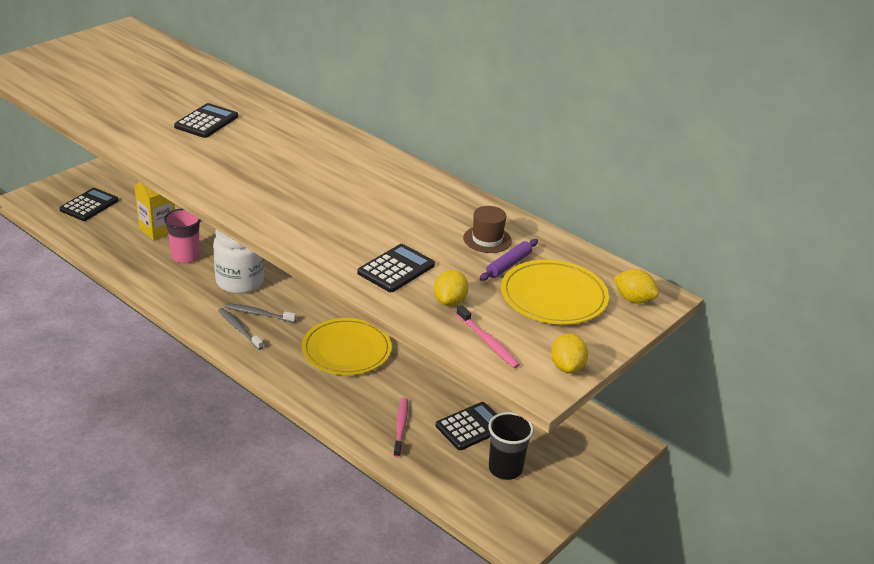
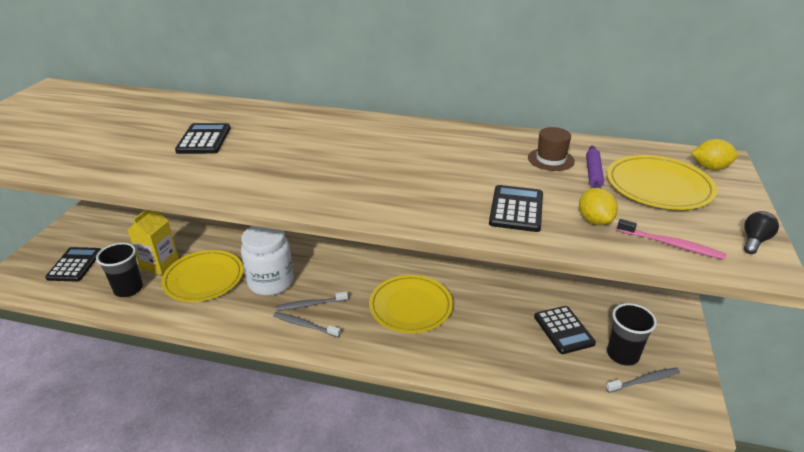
camera: 25 degrees left, 0 degrees up
pink cup [164,209,201,264] -> yellow plate [161,250,243,302]
pink toothbrush [394,398,408,458] -> none
black calculator [435,402,497,450] -> black calculator turned 135 degrees clockwise [534,306,596,354]
yellow lemon [551,334,588,373] -> black light bulb [744,211,779,254]
none -> black cup [96,243,143,297]
none -> grey toothbrush [606,368,680,393]

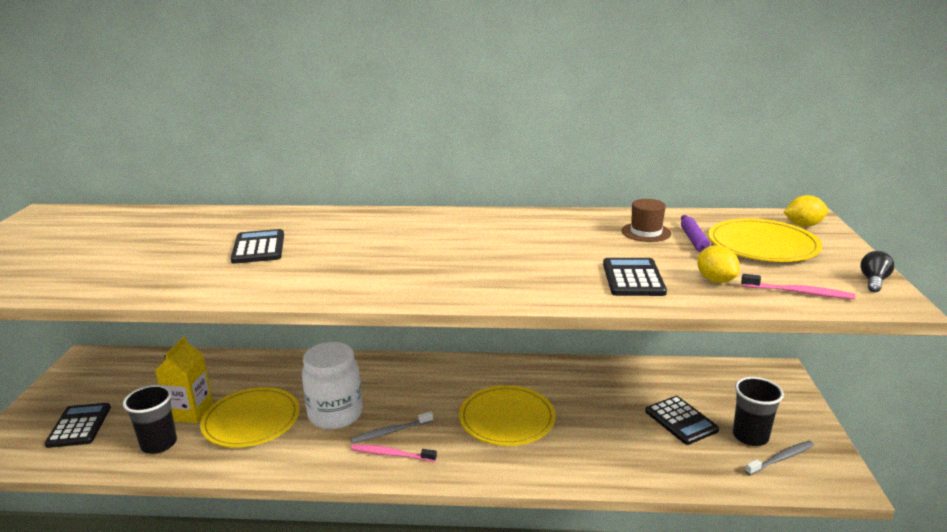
camera: 10 degrees left, 10 degrees down
grey toothbrush [273,312,341,337] -> pink toothbrush [351,444,437,462]

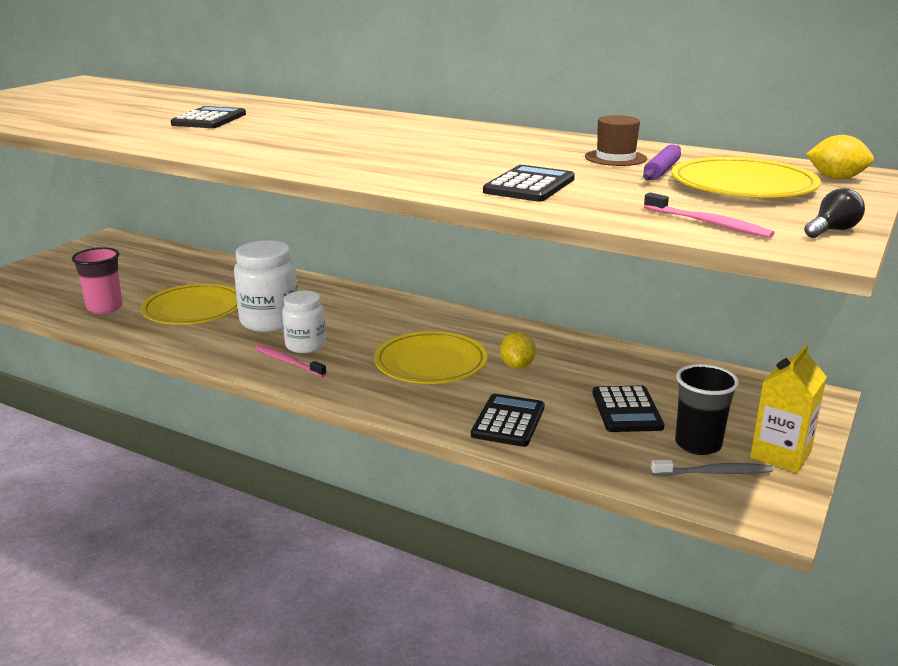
camera: 25 degrees right, 0 degrees up
black calculator [44,403,111,448] -> black calculator moved to [471,394,545,447]
black cup [123,385,177,454] -> pink cup [72,248,122,314]
yellow carton [155,336,213,423] -> yellow carton moved to [750,344,827,473]
grey toothbrush [351,412,433,443] -> white jar [282,291,326,353]
yellow lemon [697,245,740,283] -> yellow lemon moved to [500,332,536,369]

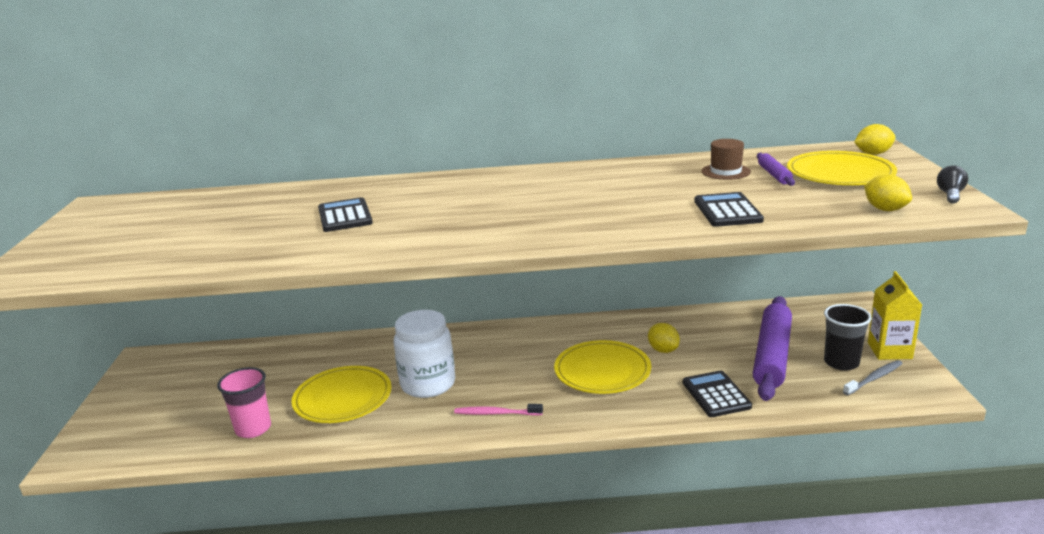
camera: 30 degrees left, 0 degrees up
white jar [282,291,326,353] -> none
black calculator [592,386,664,432] -> purple rolling pin [753,296,792,401]
pink toothbrush [644,192,774,238] -> yellow lemon [864,174,912,211]

